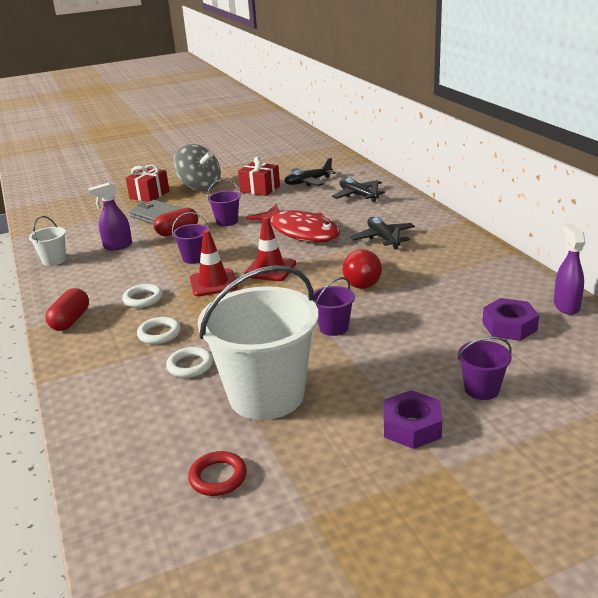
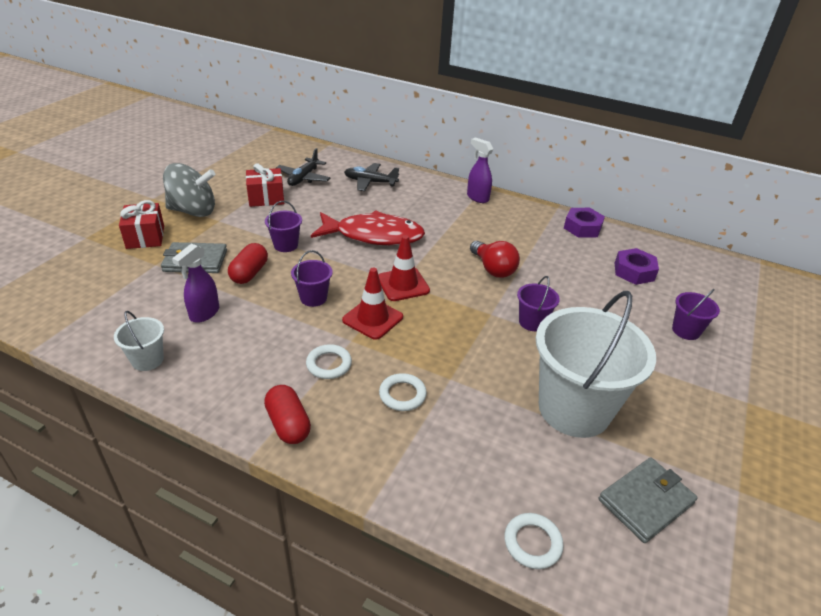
camera: 45 degrees left, 10 degrees up
white ring [166,347,213,378] -> white ring moved to [504,513,564,569]
red ring [188,451,247,496] -> grey wallet [599,457,698,543]
black plane [350,217,415,249] -> none
purple nut [384,390,442,449] -> purple nut moved to [564,208,605,238]
purple spray bottle [554,224,585,315] -> purple spray bottle moved to [467,137,493,203]

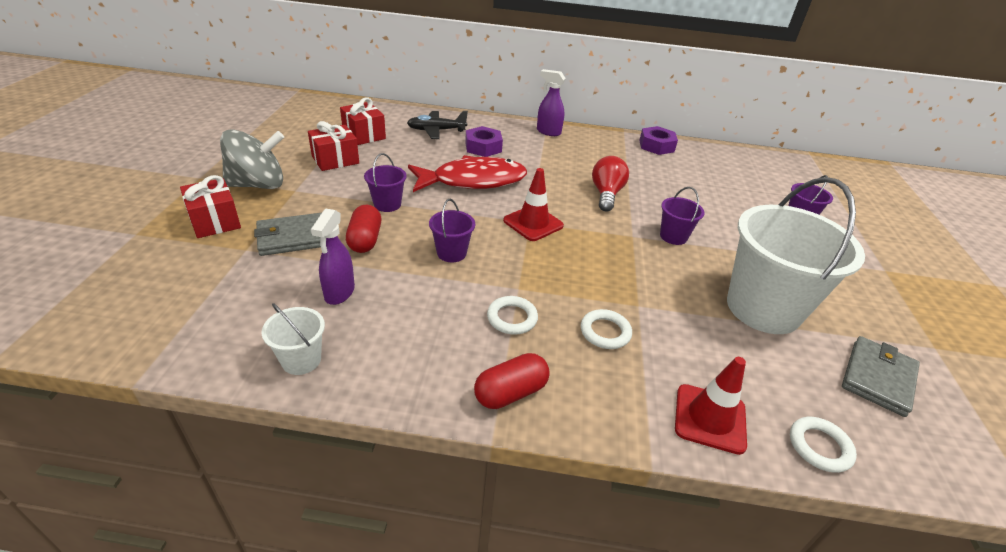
camera: 20 degrees left, 0 degrees up
red capsule [264,385,311,444] -> red capsule turned 75 degrees counterclockwise [474,353,550,409]
black plane [276,148,331,186] -> red gift [340,98,386,145]
red traffic cone [342,268,403,340] -> red traffic cone moved to [675,357,747,455]
red light bulb [470,241,520,278] -> red light bulb turned 120 degrees counterclockwise [592,156,629,211]
purple nut [615,248,659,285] -> purple nut moved to [465,126,503,157]

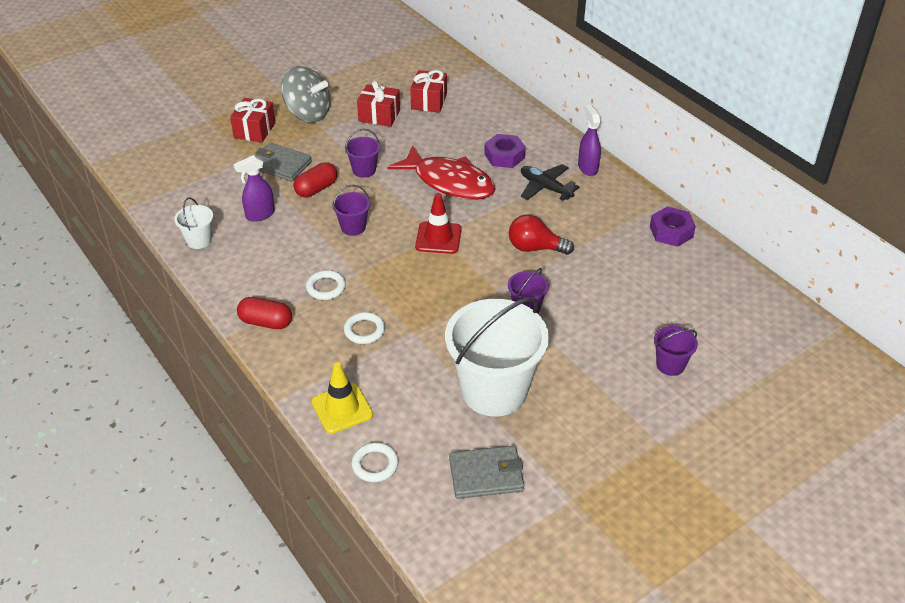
camera: 50 degrees right, 5 degrees up
black plane [407,111,468,139] -> black plane moved to [521,164,579,201]
red light bulb [592,156,629,211] -> red light bulb turned 135 degrees counterclockwise [509,214,574,255]
red traffic cone [675,357,747,455] -> yellow traffic cone [311,362,373,434]

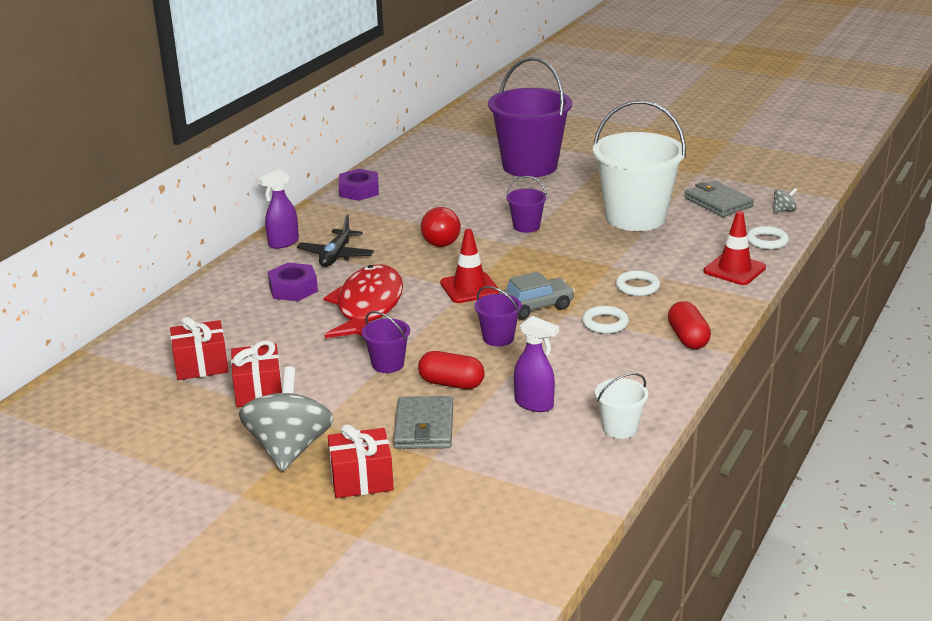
camera: 115 degrees left, 15 degrees down
yellow traffic cone [311,362,373,434] -> red traffic cone [704,211,766,285]
purple bucket [654,326,698,376] -> purple bucket [488,57,572,177], size x2.27
none -> grey car [498,271,575,319]
none -> grey spinning top [773,188,797,213]

